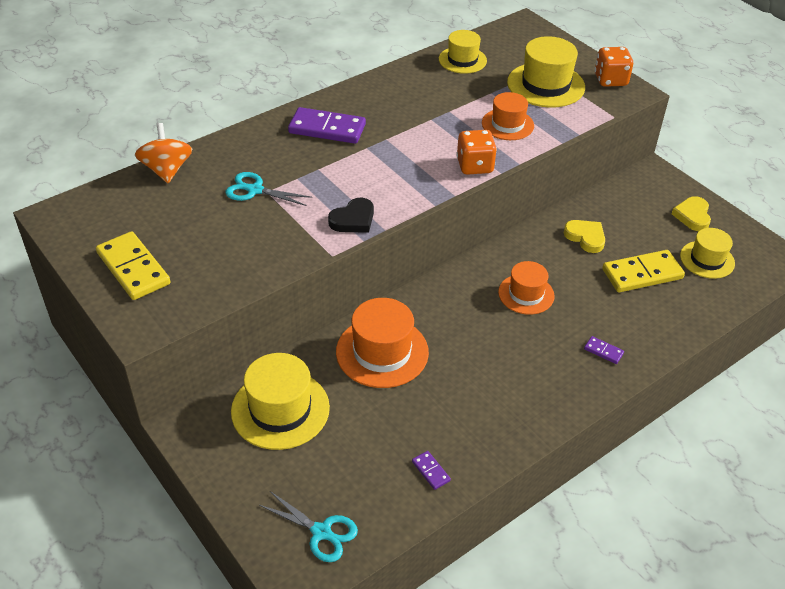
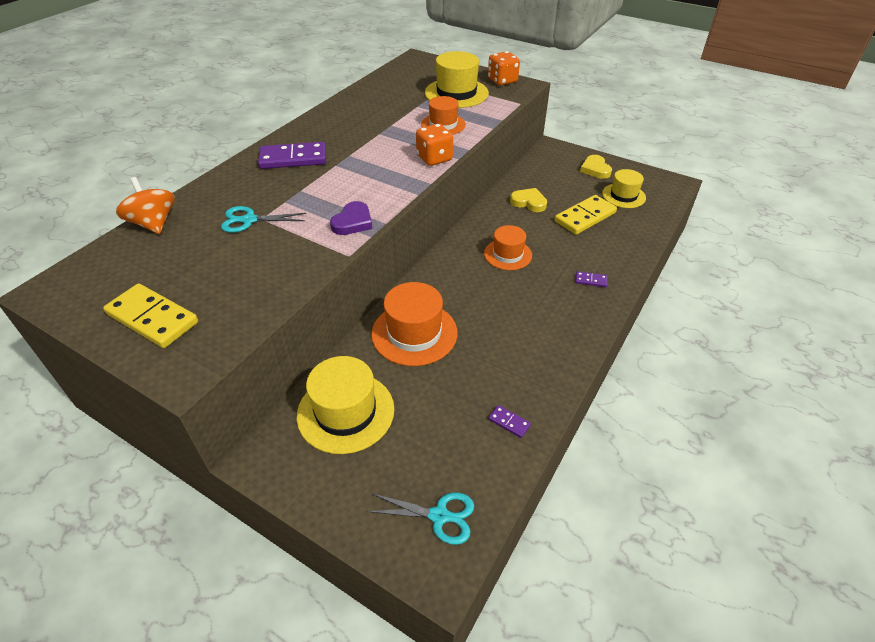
camera: 20 degrees left, 0 degrees up
black heart [328,198,374,233] -> purple heart [330,201,372,235]
yellow hat [439,30,487,74] -> none

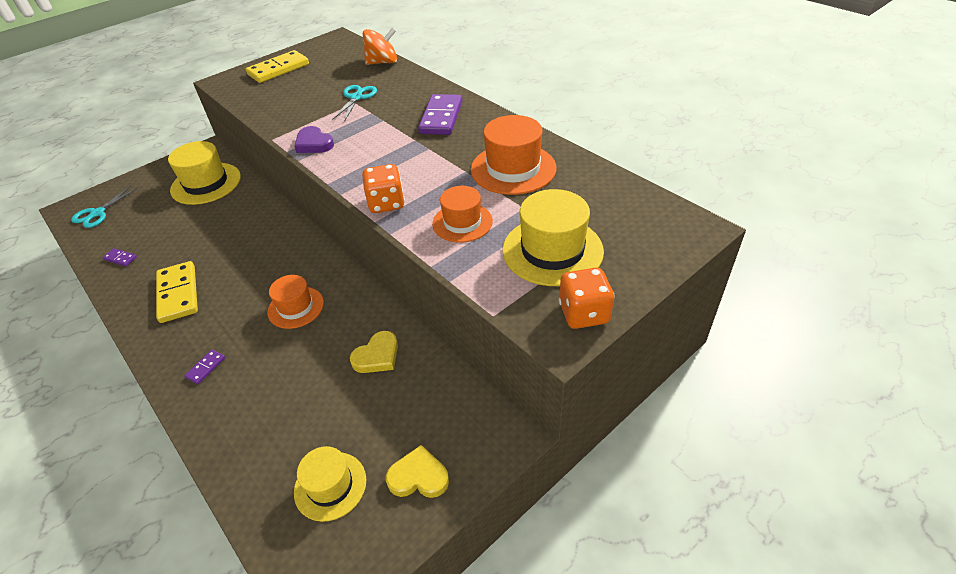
camera: 110 degrees right, 0 degrees up
orange hat [371,282,458,366] -> orange hat moved to [471,115,556,195]
purple domino [488,405,531,438] -> purple domino turned 60 degrees clockwise [103,248,137,266]
yellow domino [554,195,617,235] -> yellow domino moved to [156,261,198,323]

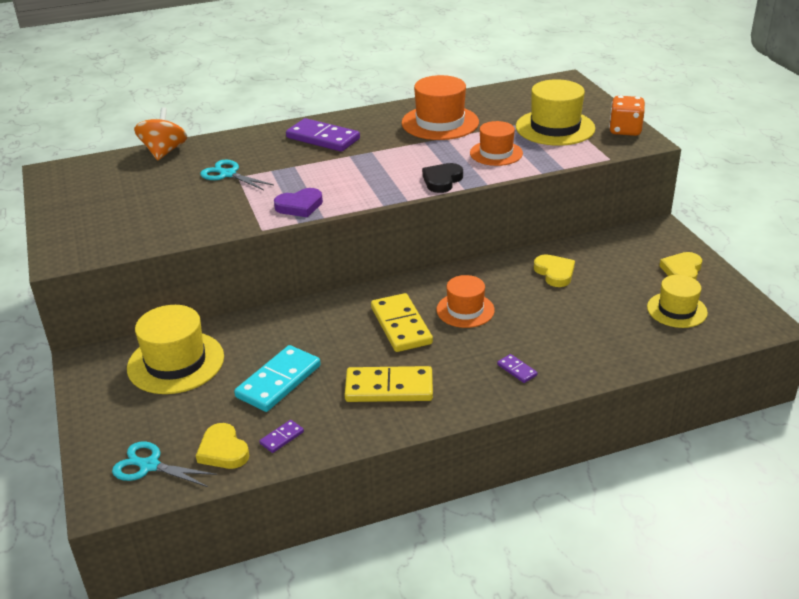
camera: 70 degrees left, 10 degrees down
turquoise scissors [71,185,139,228] -> turquoise scissors turned 150 degrees clockwise [112,441,217,487]
yellow domino [246,50,309,83] -> yellow domino moved to [371,293,433,352]
orange dice [362,164,405,213] -> black heart [422,163,463,193]
none -> yellow heart [196,423,249,469]
none -> turquoise domino [234,345,321,412]

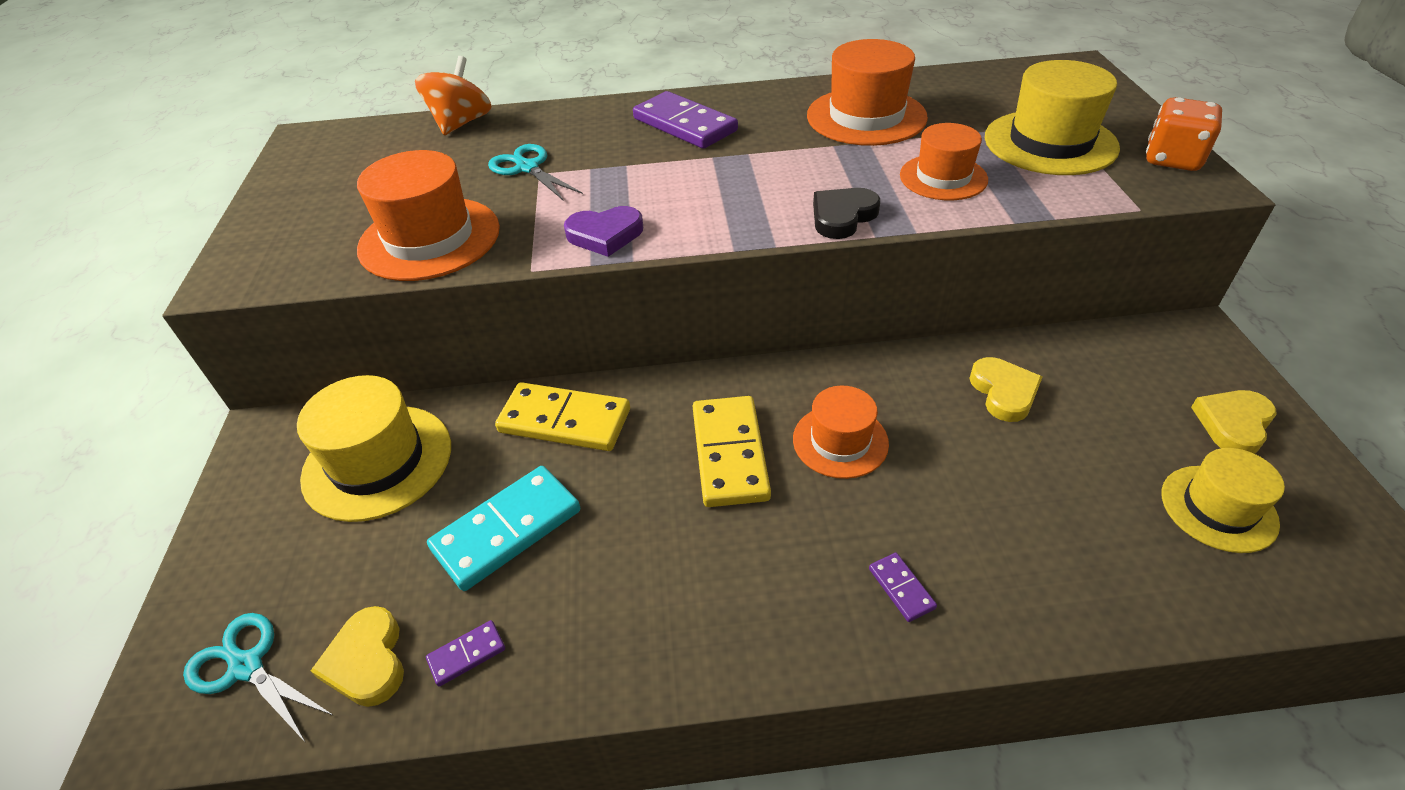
camera: 15 degrees right, 10 degrees up
yellow domino [345,366,433,402] -> yellow domino moved to [495,382,630,451]
none -> orange hat [357,150,500,281]

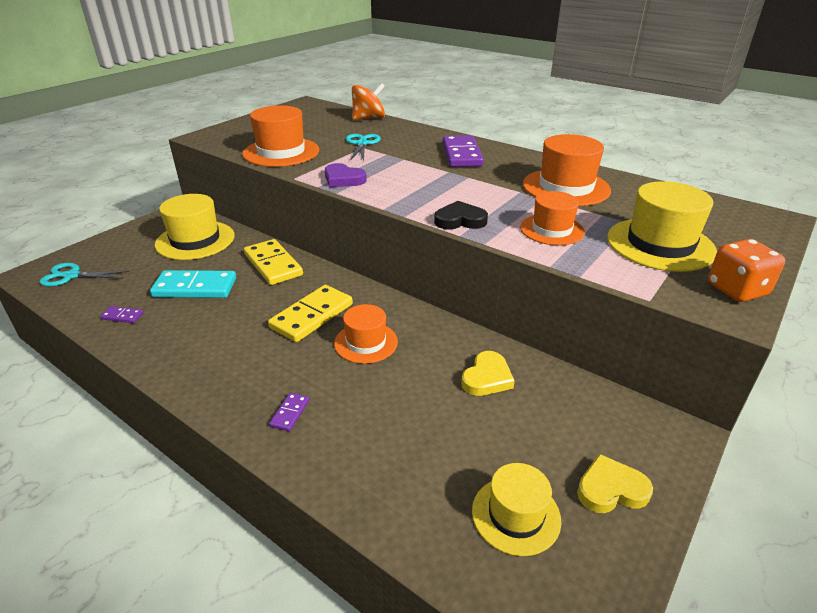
camera: 40 degrees right, 10 degrees down
turquoise scissors [183,613,334,743] -> turquoise scissors turned 75 degrees counterclockwise [40,263,129,287]
yellow heart [311,606,404,707] -> none

